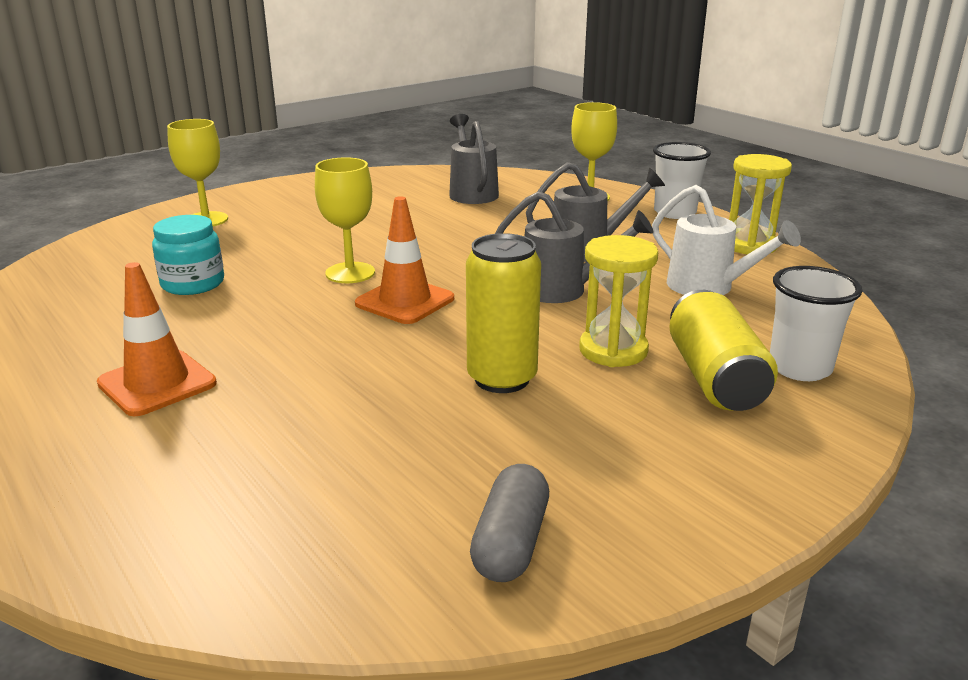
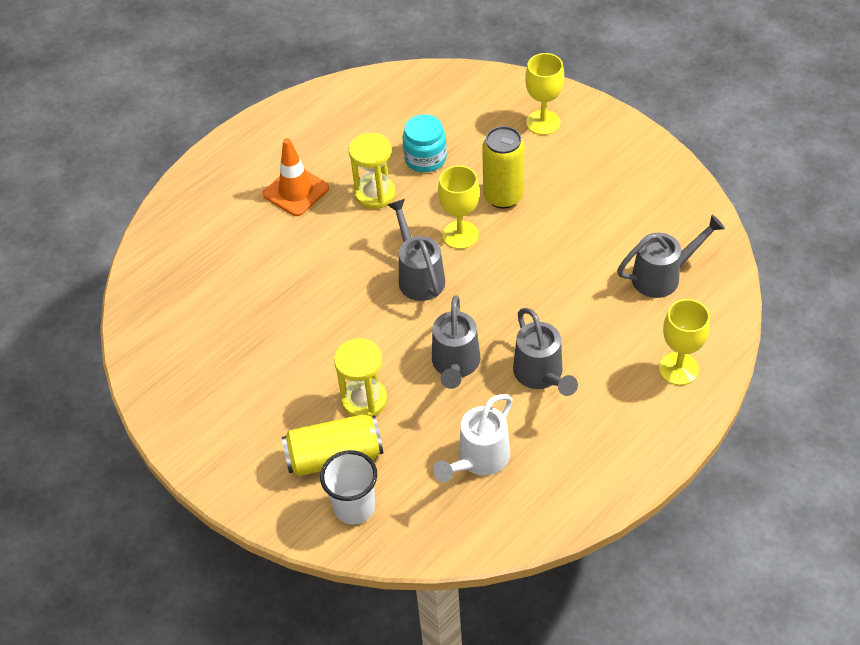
camera: 85 degrees right, 25 degrees up
orange traffic cone [355,196,454,324] -> grey watering can [388,199,445,301]
yellow can [466,233,541,393] -> yellow can moved to [482,126,524,209]
grey capsule [470,464,549,582] -> none
white cup [653,142,711,219] -> none
yellow hourglass [729,154,792,255] -> yellow hourglass moved to [349,133,395,209]

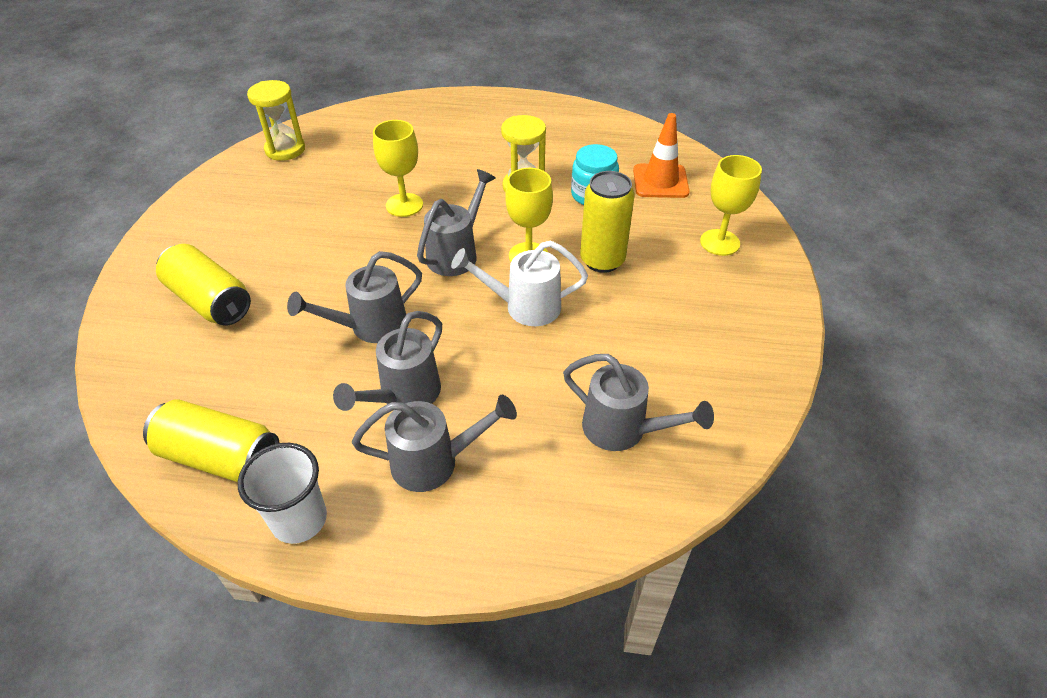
camera: 50 degrees right, 5 degrees down
orange traffic cone [263,138,329,216] -> orange traffic cone moved to [633,113,690,198]
white cup [320,450,377,524] -> white cup moved to [238,443,327,544]
yellow hourglass [334,338,387,416] -> yellow hourglass moved to [247,80,305,161]
white watering can [433,394,513,482] -> white watering can moved to [451,240,588,326]
yellow goblet [659,299,710,385] -> yellow goblet moved to [373,120,423,217]
none -> yellow can [143,399,279,482]
none -> grey watering can [352,395,517,492]

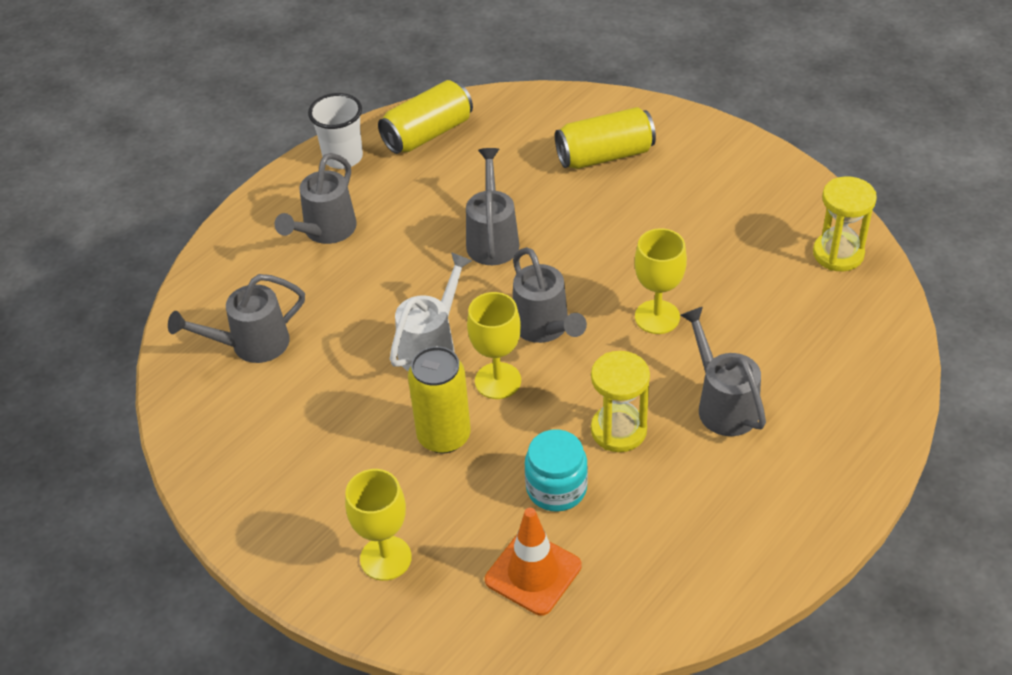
camera: 125 degrees right, 0 degrees up
grey watering can [333,311,442,411] -> grey watering can moved to [680,307,766,436]

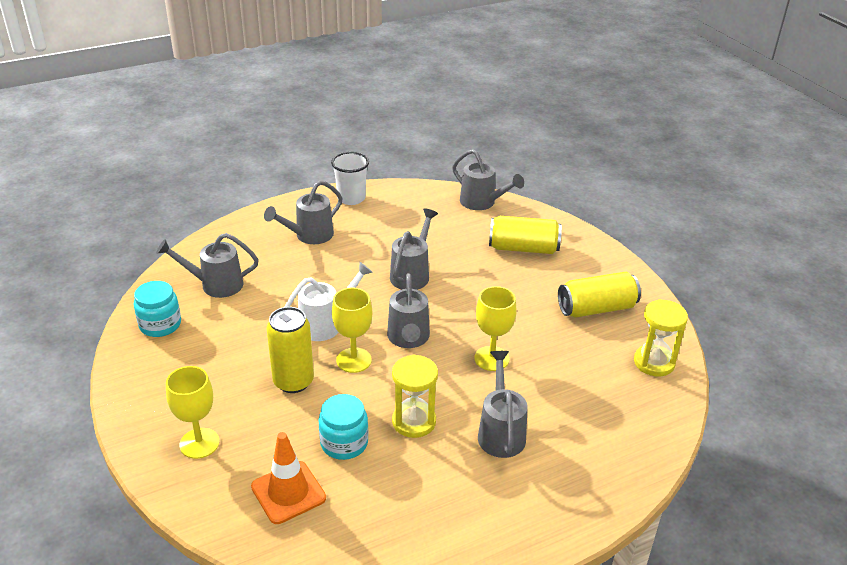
camera: 20 degrees right, 10 degrees down
yellow can [378,80,473,154] -> yellow can moved to [558,272,641,317]
none -> turquoise jar [134,281,181,337]
none -> grey watering can [452,149,524,210]

